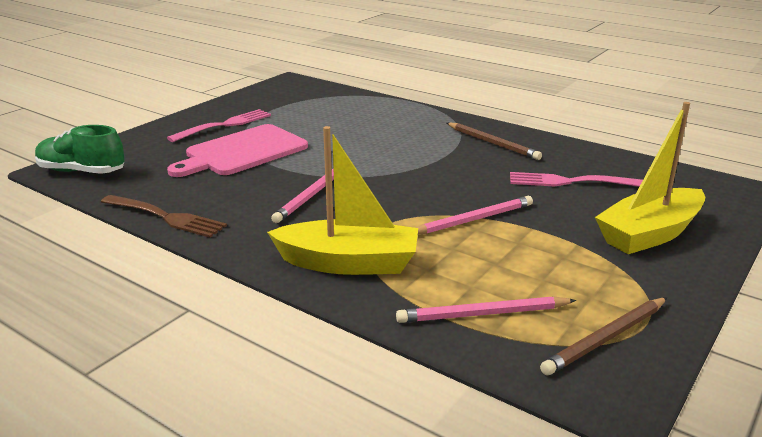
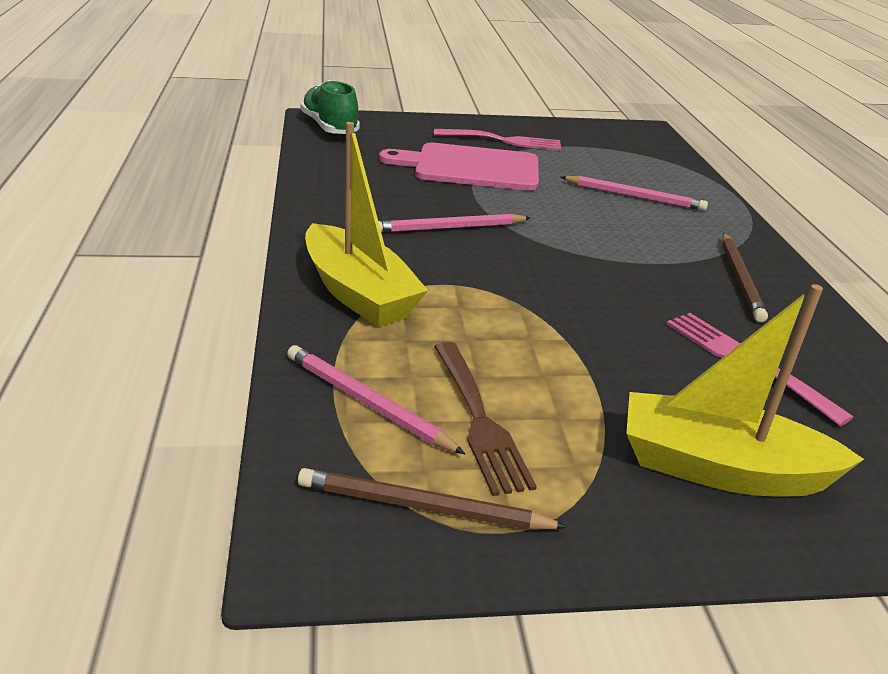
camera: 45 degrees right, 5 degrees up
brown fork [101,195,227,238] -> brown fork moved to [434,342,537,496]
pink pencil [416,196,533,234] -> pink pencil moved to [561,176,708,211]

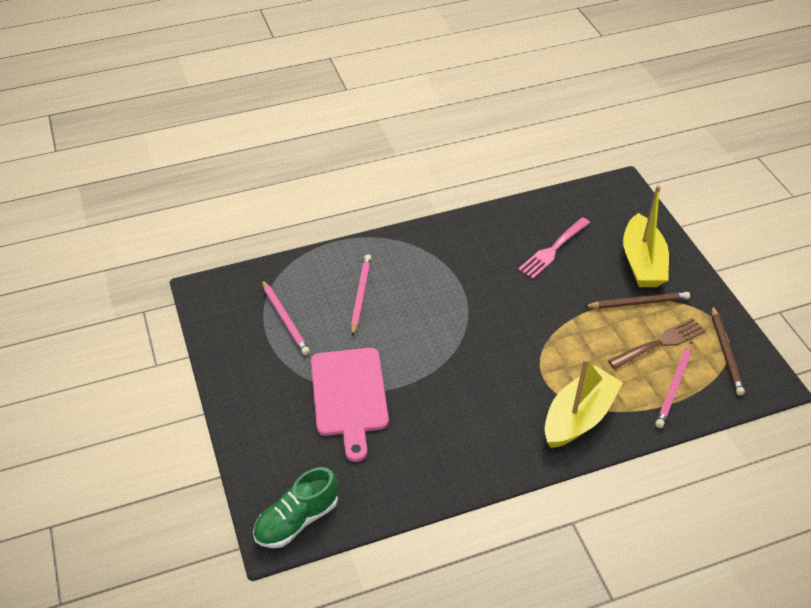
camera: 100 degrees left, 15 degrees up
pink pencil [378,214,530,233] -> pink pencil moved to [262,280,310,355]
pink fork [434,129,561,150] -> none
brown pencil [722,233,768,322] -> brown pencil moved to [584,292,690,309]

